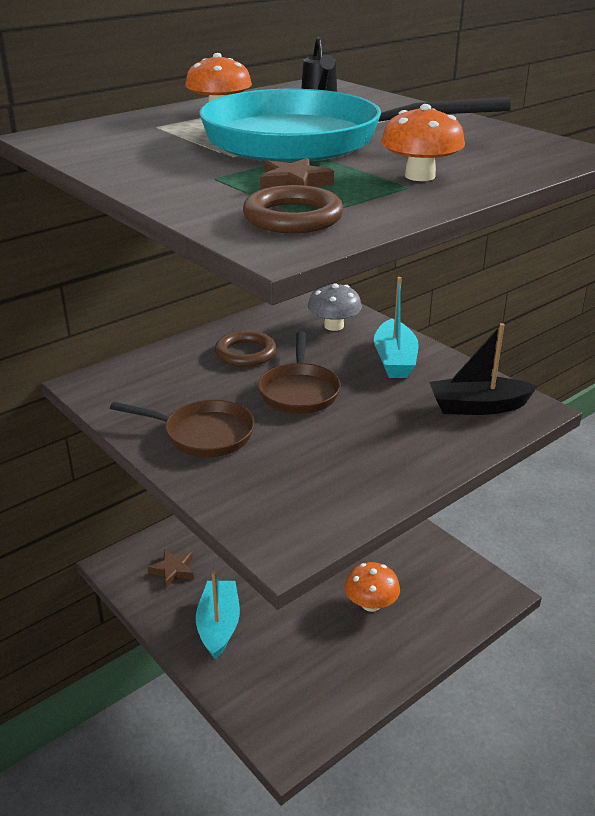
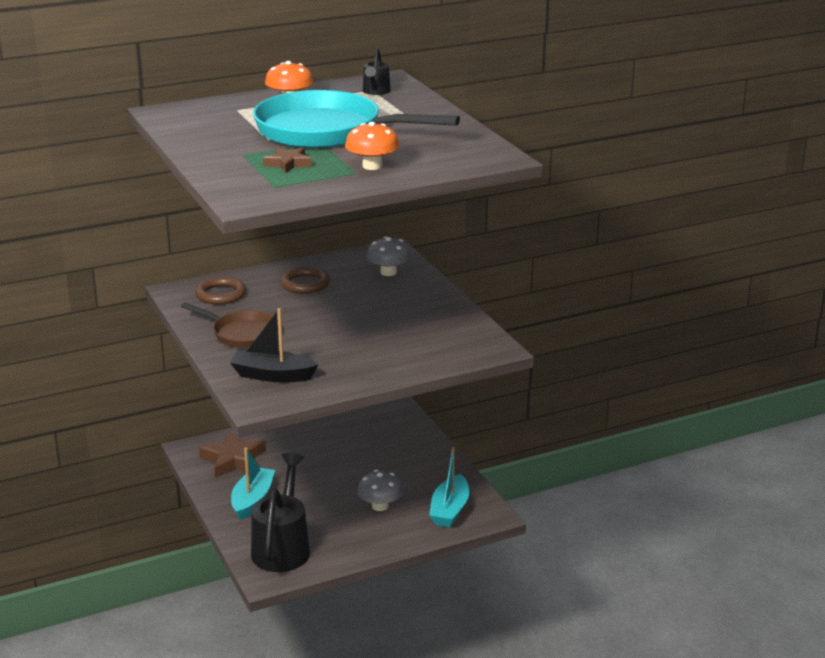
camera: 15 degrees right, 5 degrees down
brown star [148,550,194,588] -> brown star [199,431,266,478], size x1.69
brown ring [243,185,344,233] -> brown ring moved to [195,277,246,305]
brown pan [258,331,341,414] -> none
orange mushroom [345,562,400,612] -> grey mushroom [357,469,403,511]
turquoise boat [374,277,419,378] -> turquoise boat moved to [429,447,469,527]
black boat [429,323,538,415] -> black boat moved to [230,308,318,382]
none -> black watering can [251,453,310,572]

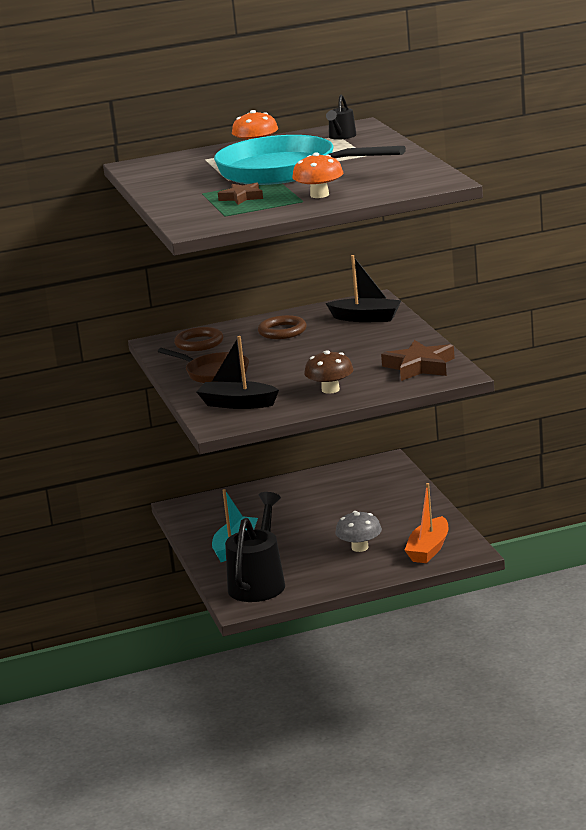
camera: 10 degrees right, 5 degrees down
brown star [199,431,266,478] -> brown star moved to [381,340,455,381]
grey mushroom [366,236,411,276] -> black boat [326,255,402,322]
turquoise boat [429,447,469,527] -> orange boat [404,483,448,563]
none -> brown mushroom [304,350,353,394]

